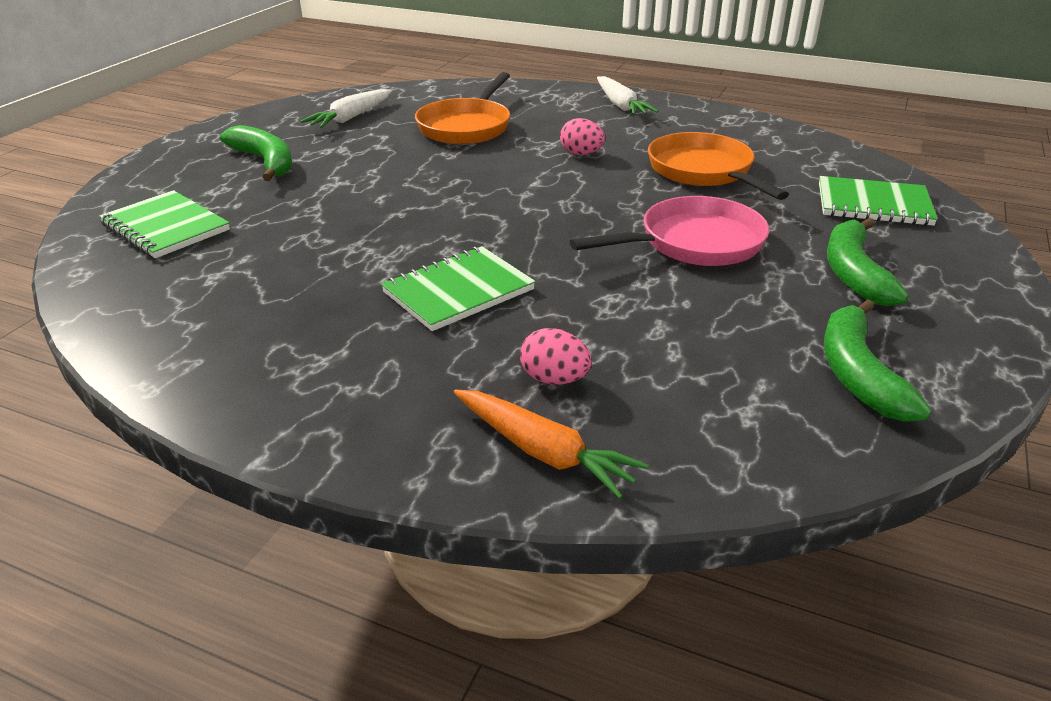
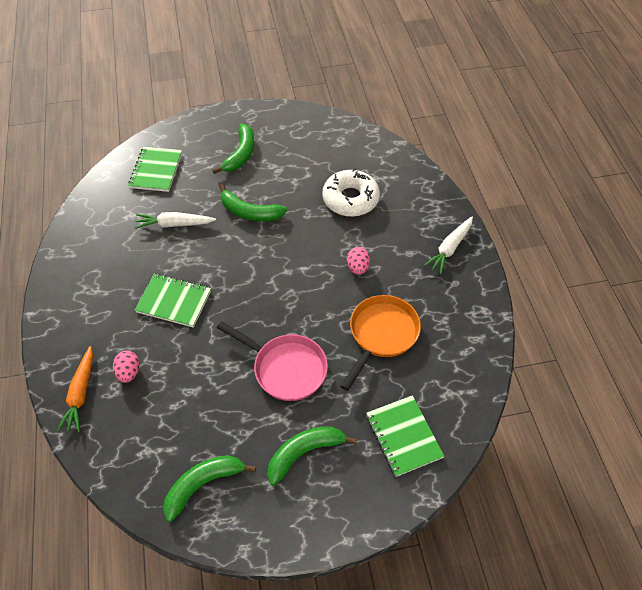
camera: 55 degrees right, 20 degrees up
white carrot [301,89,392,128] -> white carrot moved to [135,212,216,229]
orange pan [415,72,510,144] -> white donut [322,168,380,217]
none -> green banana [219,184,287,221]

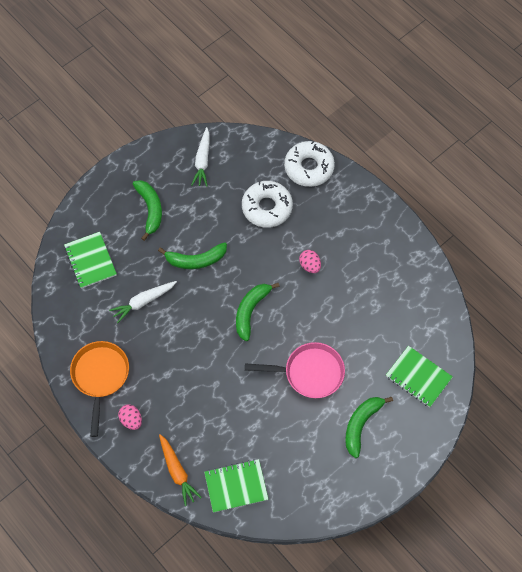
camera: 30 degrees left, 10 degrees up
pink egg [113,350,140,383] -> pink egg moved to [118,404,142,430]
green notebook [135,274,211,328] -> green notebook moved to [204,459,268,513]
green banana [163,455,256,522] -> green banana moved to [236,283,280,341]
orange pan [340,295,421,391] -> orange pan moved to [70,341,129,437]
white carrot [424,217,473,274] -> white carrot moved to [191,127,210,187]
none -> white donut [284,141,335,187]

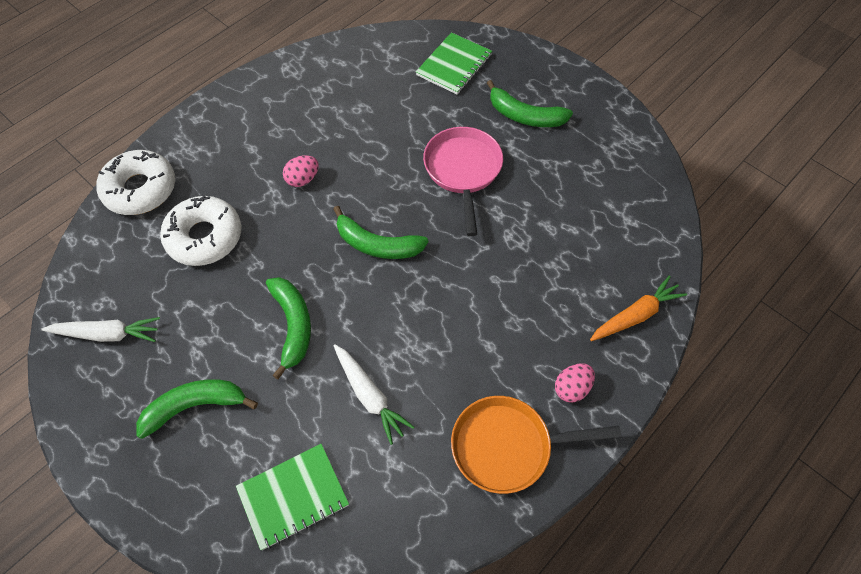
camera: 95 degrees left, 5 degrees down
green notebook [204,459,268,513] -> none

